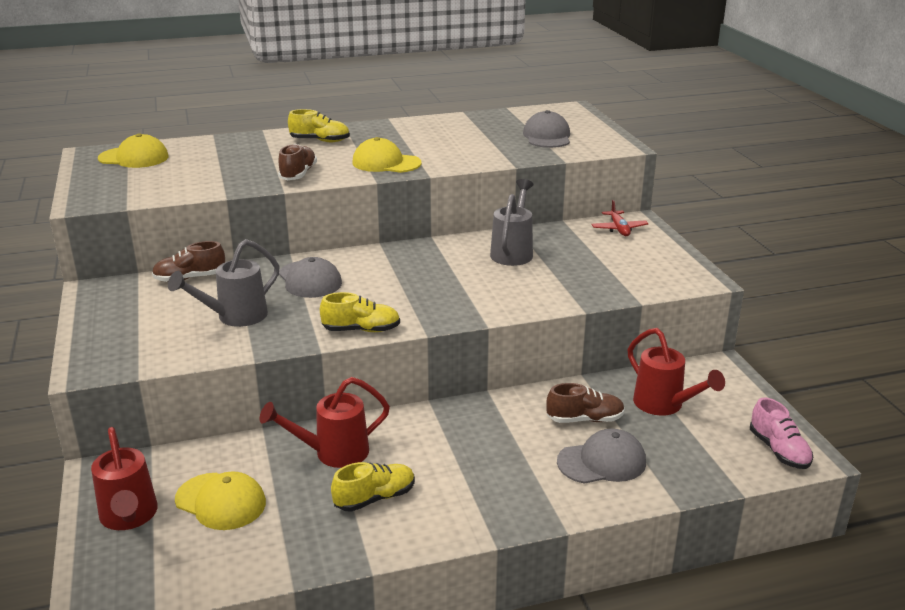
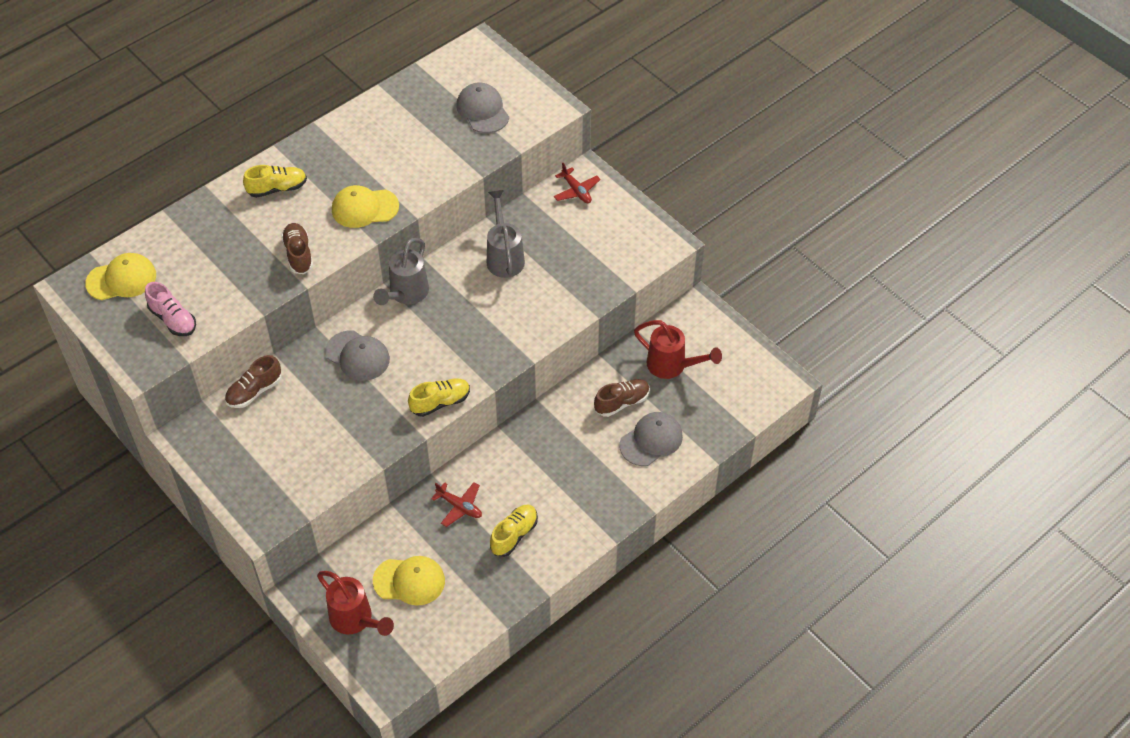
camera: 25 degrees left, 25 degrees up
grey watering can [168,239,280,327] -> grey watering can moved to [373,238,429,305]
red watering can [260,377,390,468] -> red plane [431,482,482,527]
pink shoe [750,398,813,469] -> pink shoe moved to [145,282,196,336]

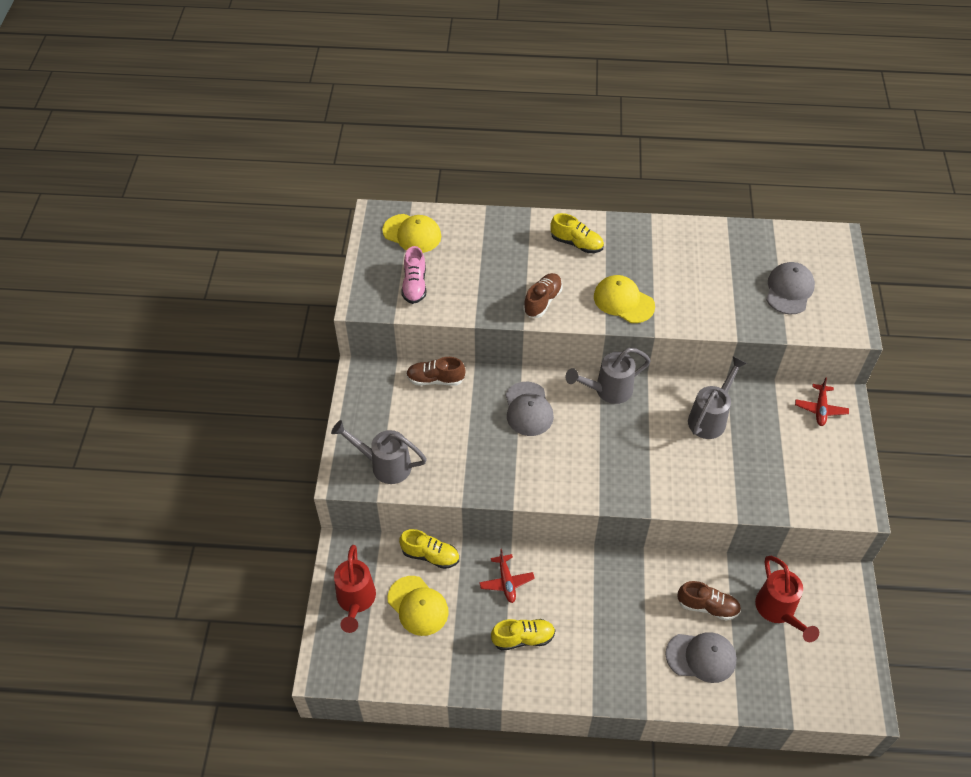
camera: 45 degrees right, 0 degrees up
yellow shoe [408,378,470,417] -> yellow shoe moved to [399,529,459,569]
none -> grey watering can [331,420,427,484]

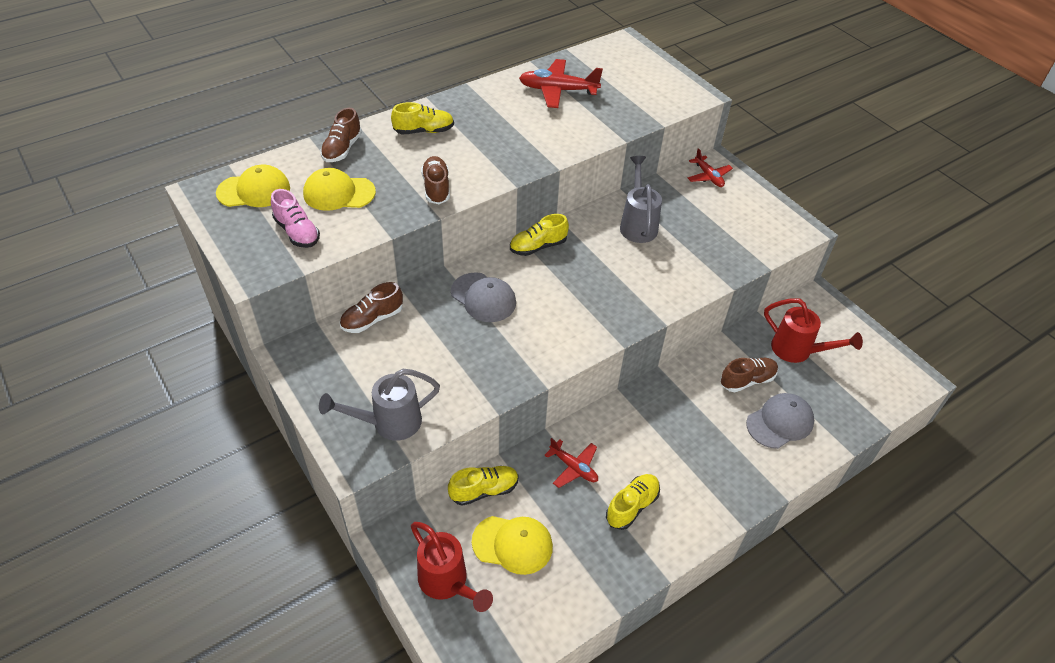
camera: 40 degrees left, 5 degrees down
grey watering can [566,348,651,404] -> yellow shoe [510,214,569,256]
yellow cap [594,275,655,323] -> yellow cap moved to [303,168,376,211]
grey cap [766,262,815,315] -> none
none -> brown shoe [320,108,362,162]
none -> red plane [519,59,603,108]

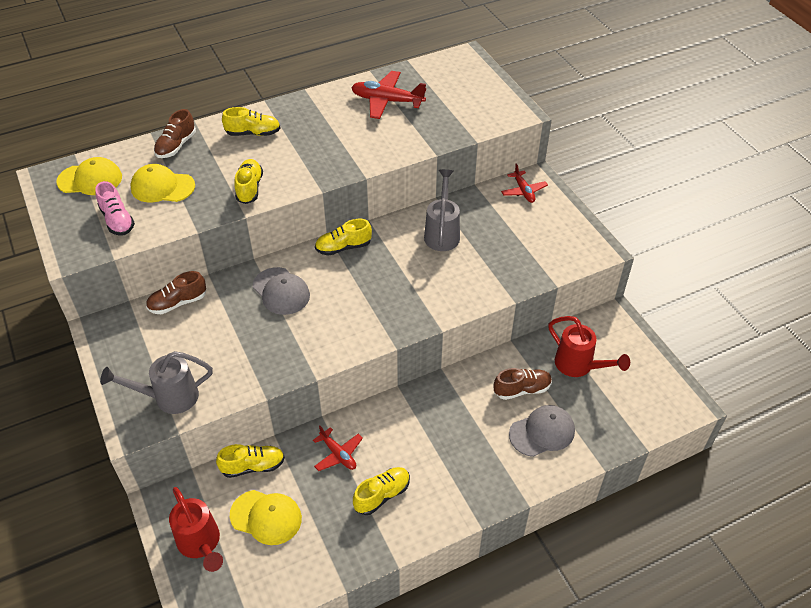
camera: 10 degrees right, 0 degrees up
brown shoe [421,156,450,204] -> yellow shoe [234,159,263,204]

